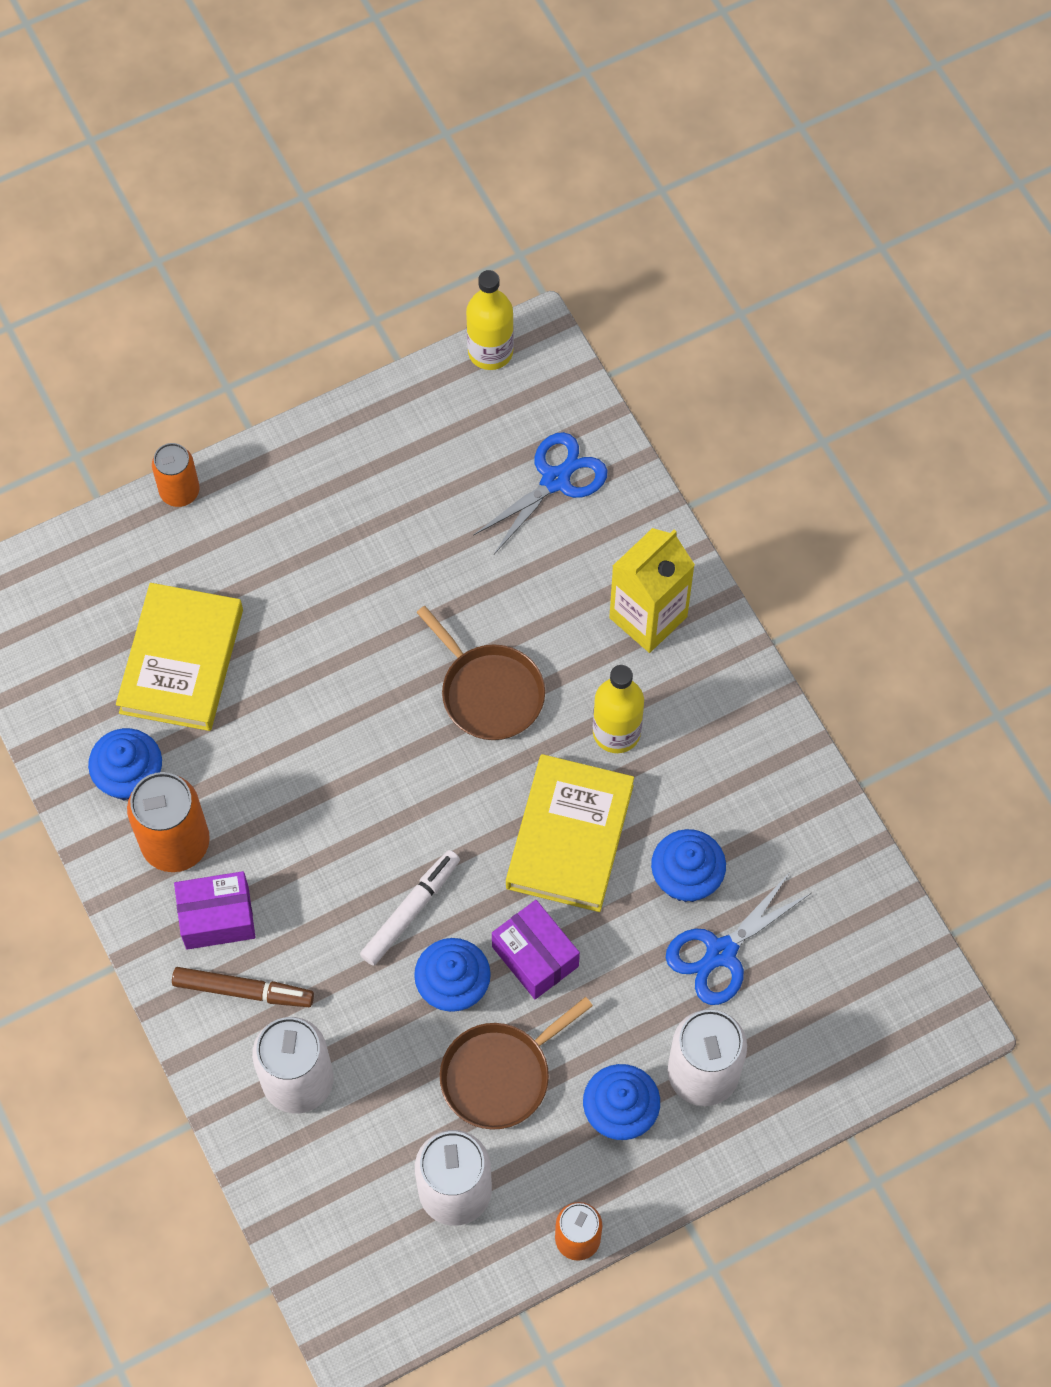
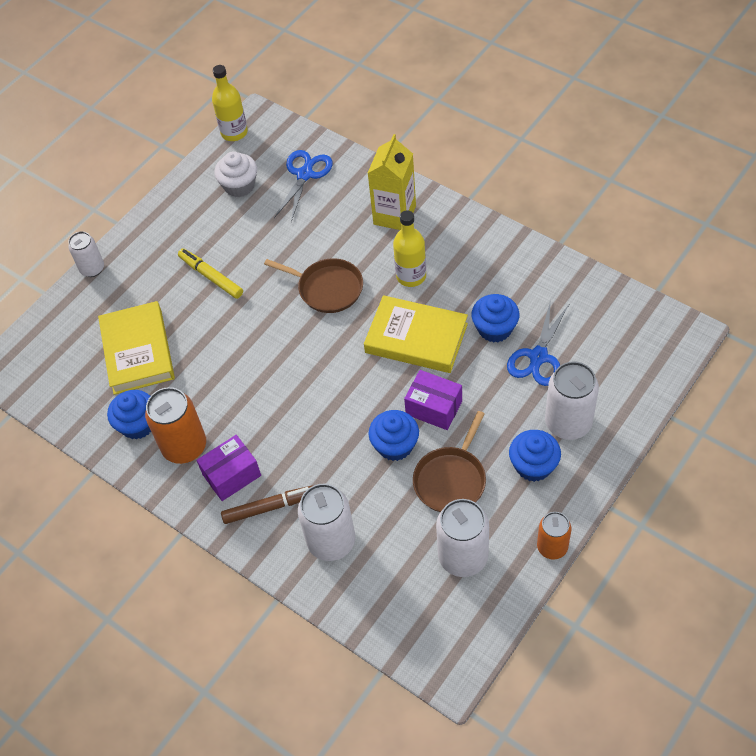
camera: 20 degrees left, 10 degrees down
orange can [152,443,200,507] -> white can [68,231,104,277]
white marker [360,850,460,966] -> none
yellow book [506,754,634,912] -> yellow book turned 60 degrees counterclockwise [364,295,468,373]
none -> yellow marker [178,249,243,299]
none -> white cupcake [214,151,257,197]

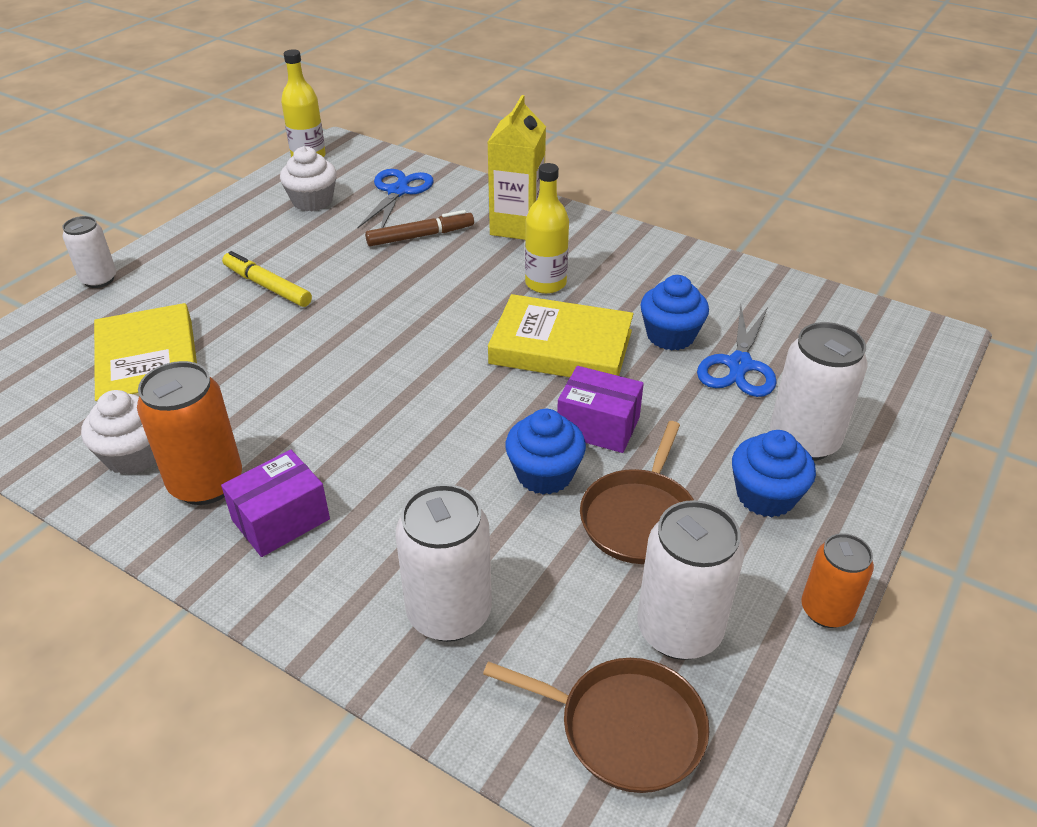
camera: 10 degrees left, 15 degrees down
blue cupcake [107,390,151,440] -> white cupcake [81,390,156,475]
brown marker [221,485,313,524] -> brown marker moved to [365,210,474,246]
brown pan [264,258,363,313] -> brown pan moved to [483,658,709,793]

